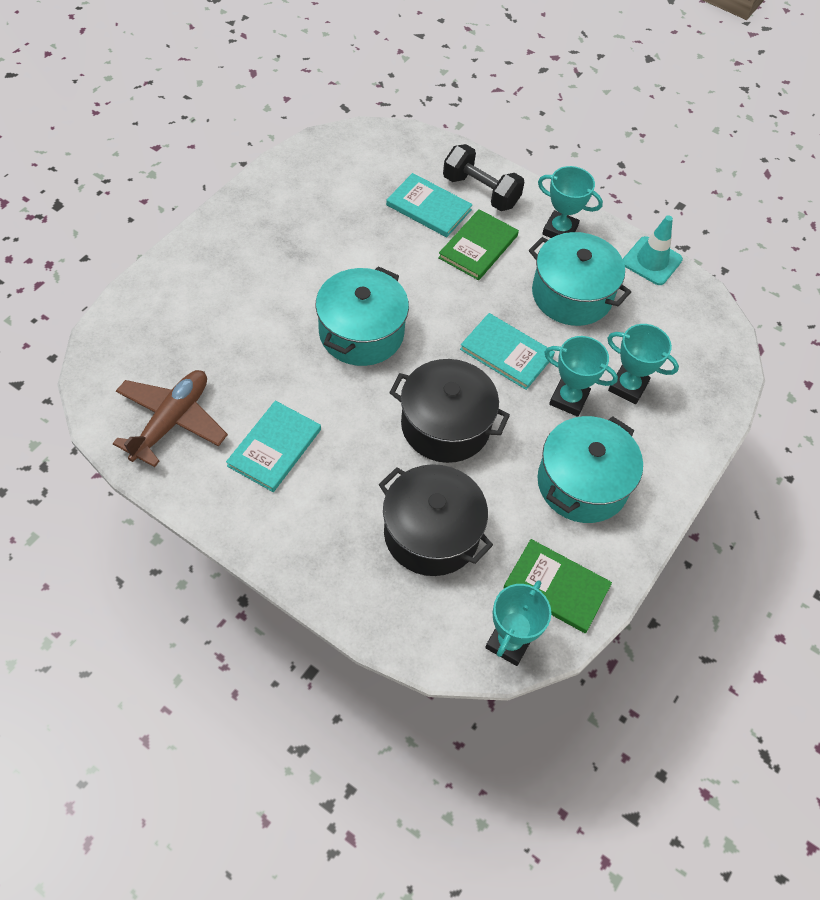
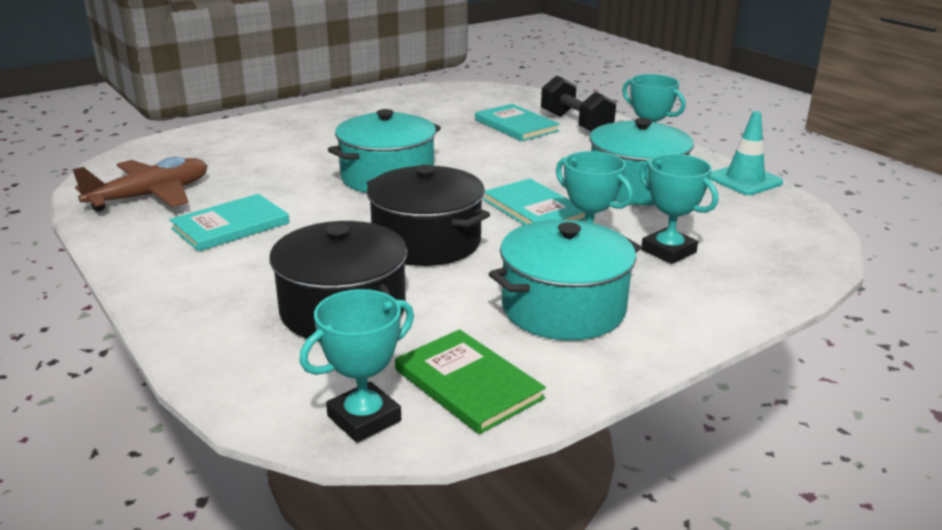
camera: 25 degrees right, 30 degrees down
green book [438,209,519,280] -> none

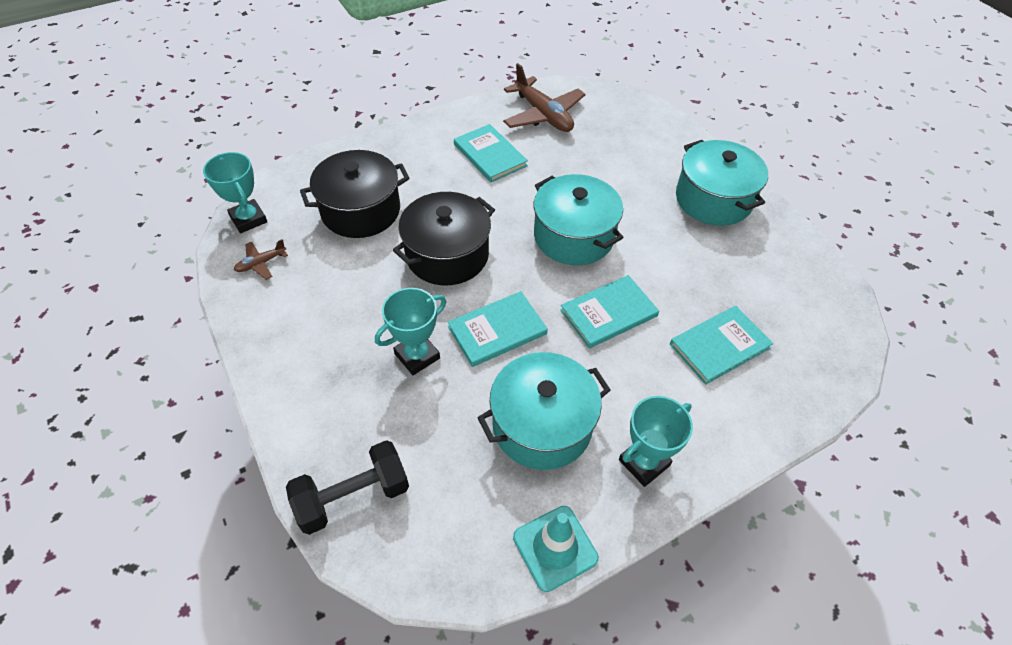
camera: 95 degrees right, 25 degrees up
green book [395,329,546,434] -> brown plane [234,239,288,280]
turquoise pot [489,220,641,340] -> turquoise pot moved to [676,140,768,226]
black dumbbell [541,75,616,131] -> black dumbbell moved to [286,440,409,535]
turquoise trophy [639,154,718,264] -> none
none -> turquoise book [560,275,659,348]

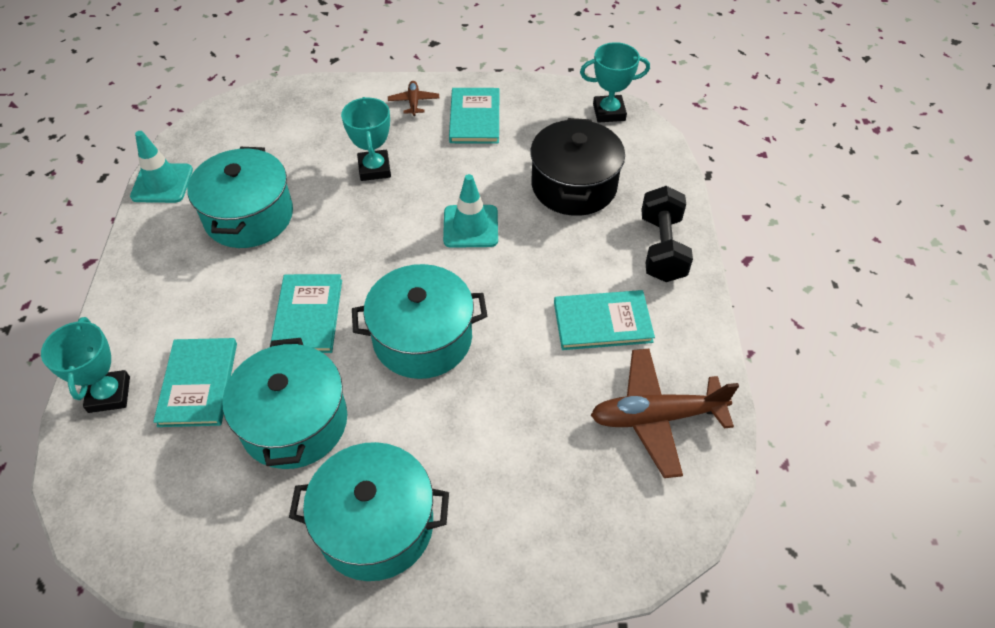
camera: 120 degrees right, 0 degrees up
brown plane [234,239,288,280] -> brown plane moved to [388,81,439,116]
black dumbbell [286,440,409,535] -> black dumbbell moved to [641,186,693,282]
black pot [393,192,495,285] -> turquoise traffic cone [443,174,498,248]
turquoise book [448,291,548,367] -> turquoise book moved to [449,88,499,144]
turquoise trophy [619,396,693,487] -> turquoise trophy moved to [41,317,130,413]
none -> turquoise pot [222,338,347,469]

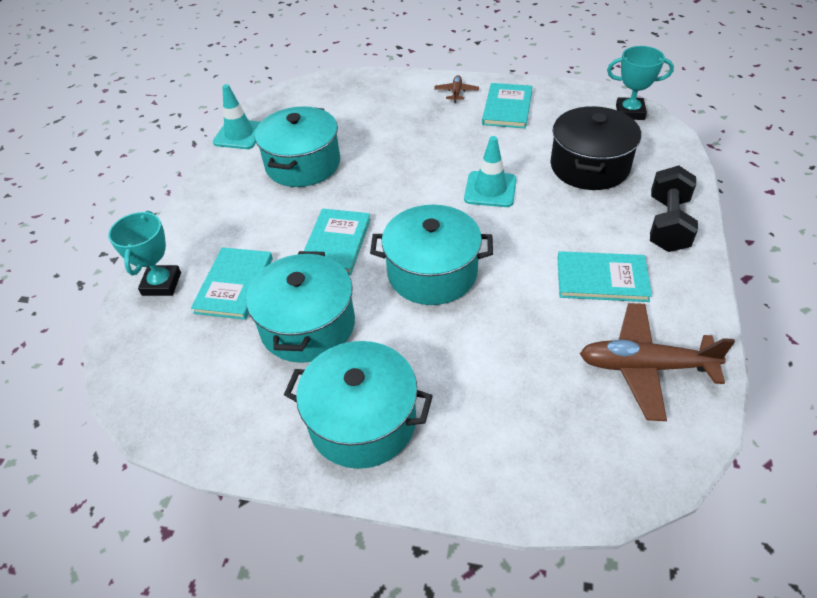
camera: 15 degrees right, 5 degrees down
turquoise trophy [341,97,391,181] -> none

